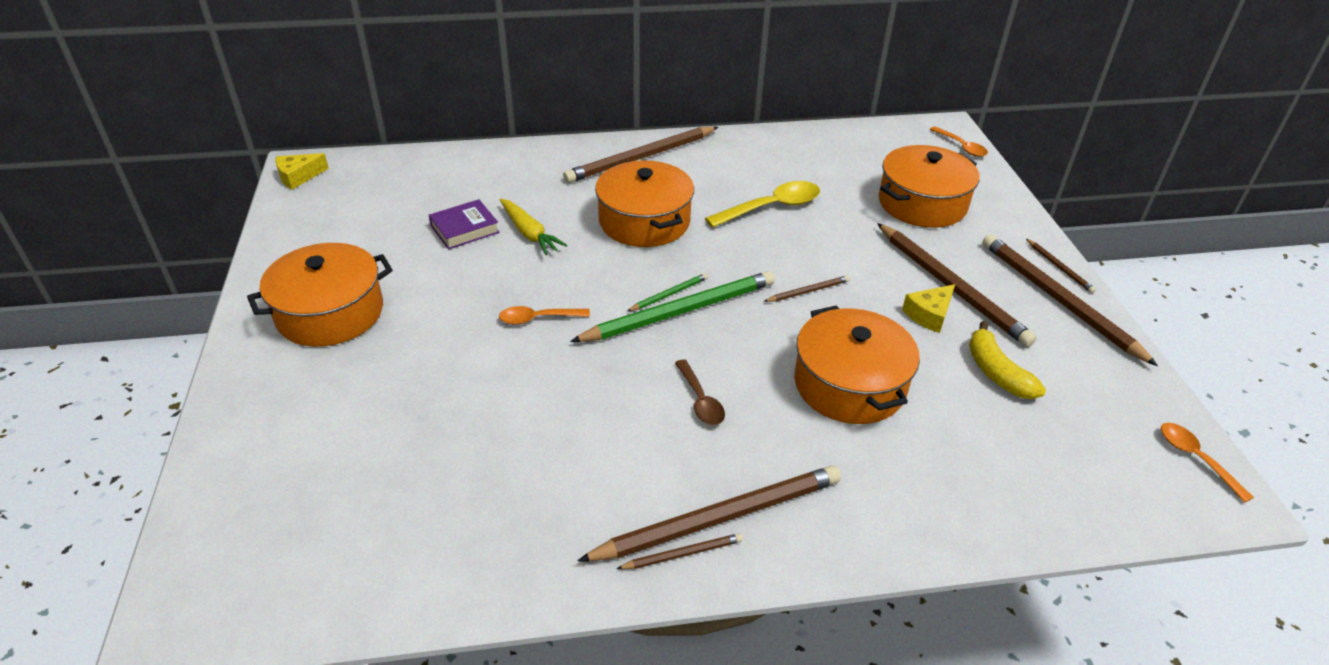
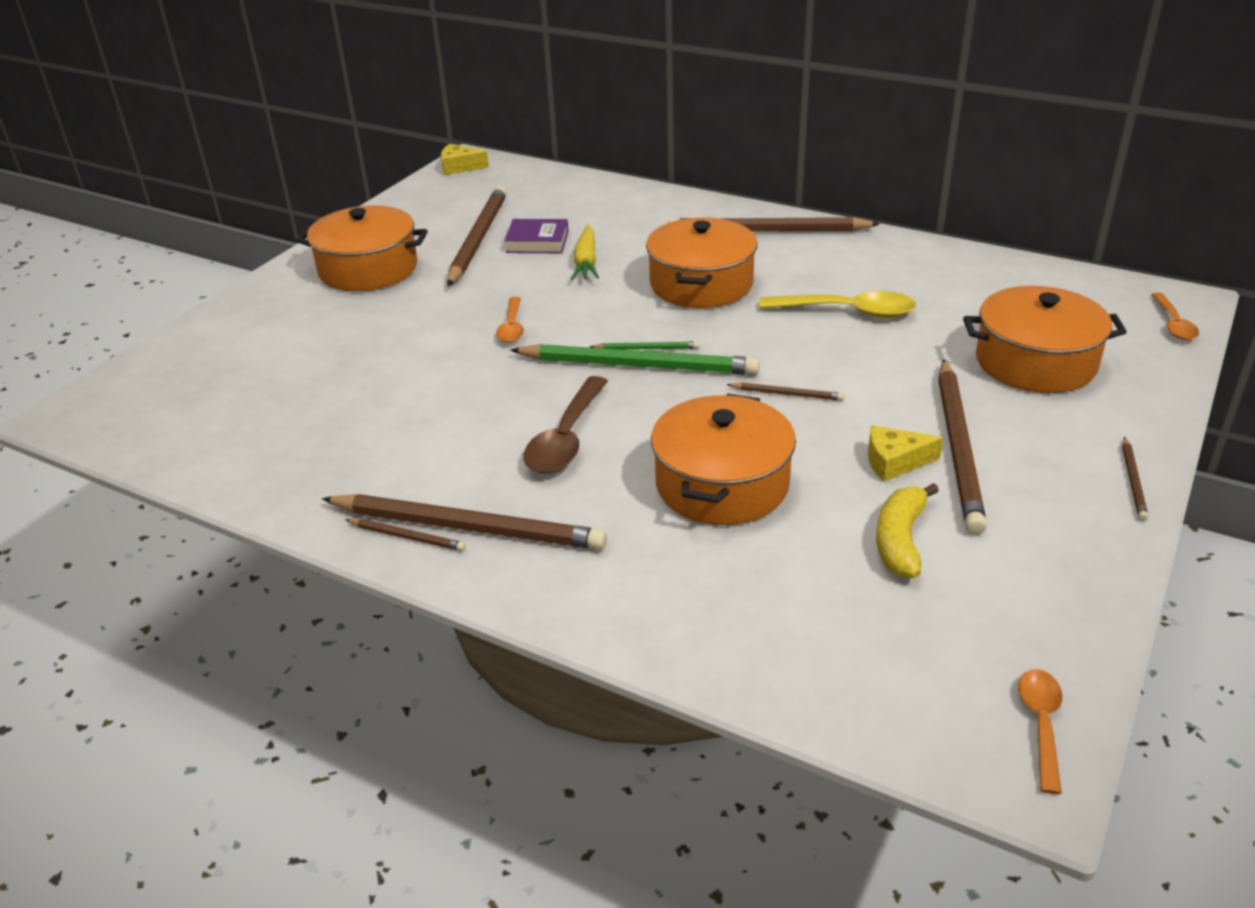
camera: 40 degrees right, 5 degrees down
orange spoon [499,306,590,325] -> orange spoon turned 120 degrees counterclockwise [496,297,524,343]
brown spoon [675,359,725,425] -> brown spoon [523,376,608,474], size x1.65
brown pencil [983,234,1158,366] -> brown pencil moved to [447,186,507,286]

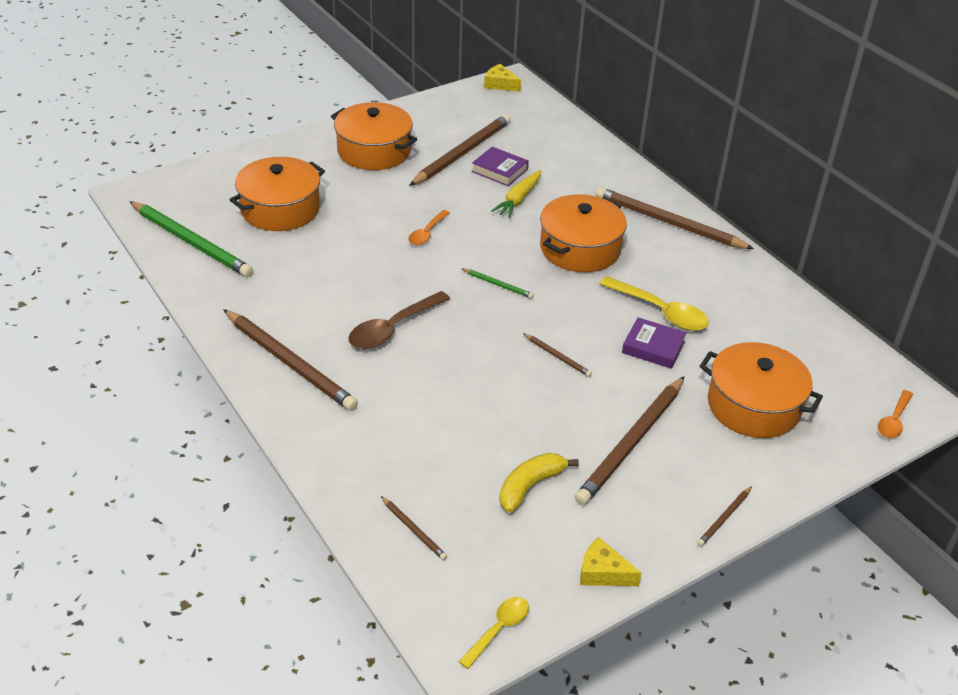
camera: 25 degrees right, 5 degrees up
brown pencil [345,519,466,551] -> brown pencil moved to [381,496,447,560]
green pencil [510,344,760,375] -> green pencil moved to [129,201,253,277]
orange pot [651,394,796,525] -> orange pot moved to [230,157,325,231]
yellow cheese [868,425,943,482] -> yellow cheese moved to [580,537,642,586]
orange spoon [1018,669,1062,794] -> yellow spoon [459,597,529,669]
none -> purple book [622,317,687,369]

